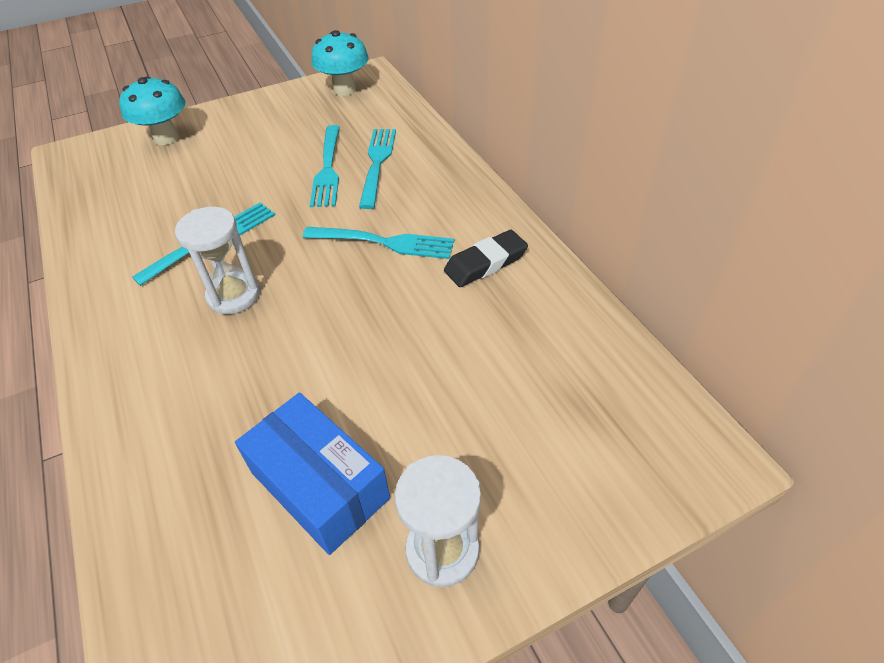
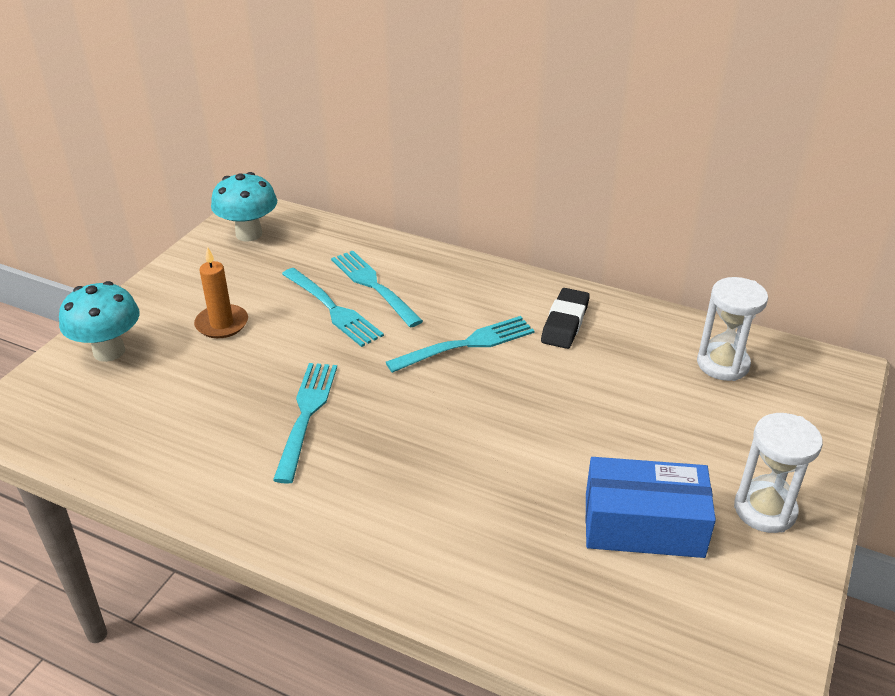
camera: 40 degrees left, 10 degrees down
white hourglass [175,207,260,314] -> white hourglass moved to [697,277,768,381]
none -> orange candle [194,247,248,338]

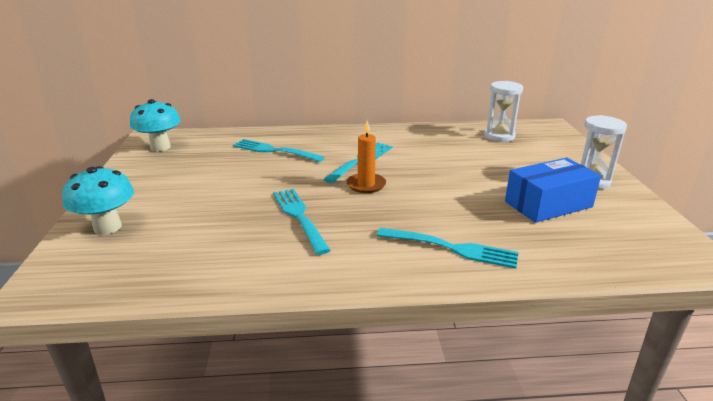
camera: 30 degrees left, 10 degrees down
orange candle [194,247,248,338] -> orange candle moved to [346,121,386,193]
turquoise fork [282,268,384,347] -> turquoise fork moved to [376,228,519,269]
black eraser [541,288,590,349] -> none

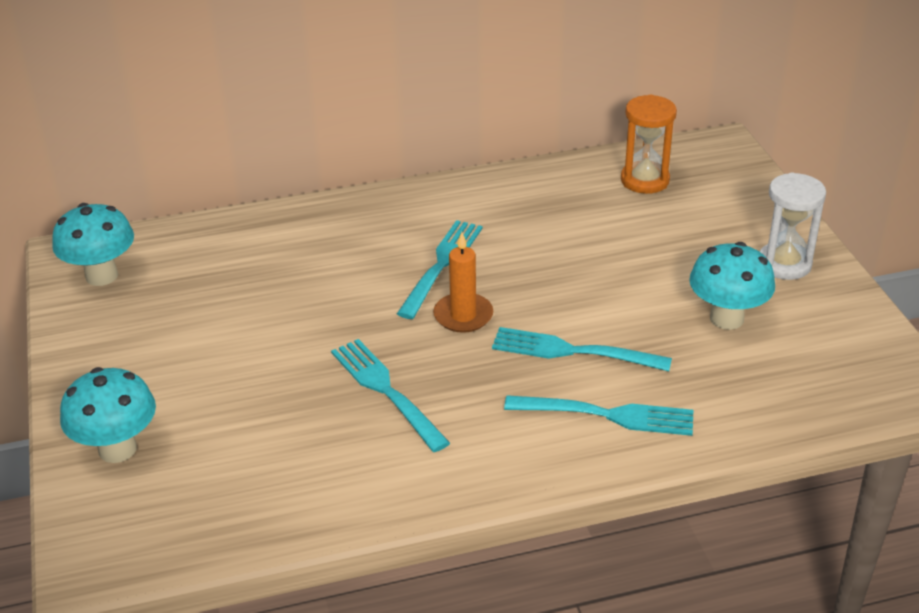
camera: 10 degrees left, 10 degrees up
turquoise fork [233,139,325,162] -> turquoise fork moved to [492,327,672,371]
white hourglass [484,81,523,142] -> orange hourglass [621,94,677,194]
blue box [505,158,601,223] -> turquoise mushroom [689,242,775,330]

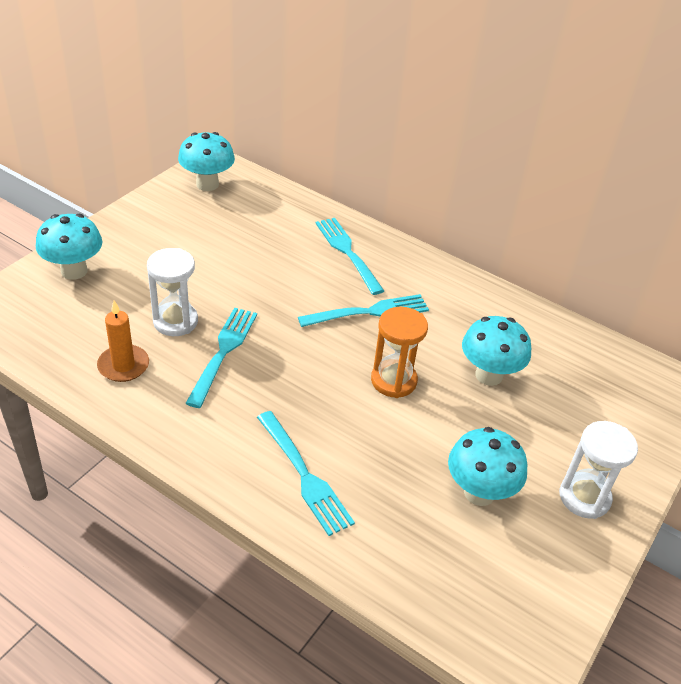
camera: 45 degrees right, 5 degrees up
orange candle [433,232,493,333] -> orange candle moved to [97,301,149,382]
turquoise fork [492,327,672,371] -> turquoise fork moved to [315,218,384,295]
orange hourglass [621,94,677,194] -> orange hourglass moved to [371,307,428,398]
none -> white hourglass [147,248,198,336]
none -> turquoise mushroom [462,316,531,386]

